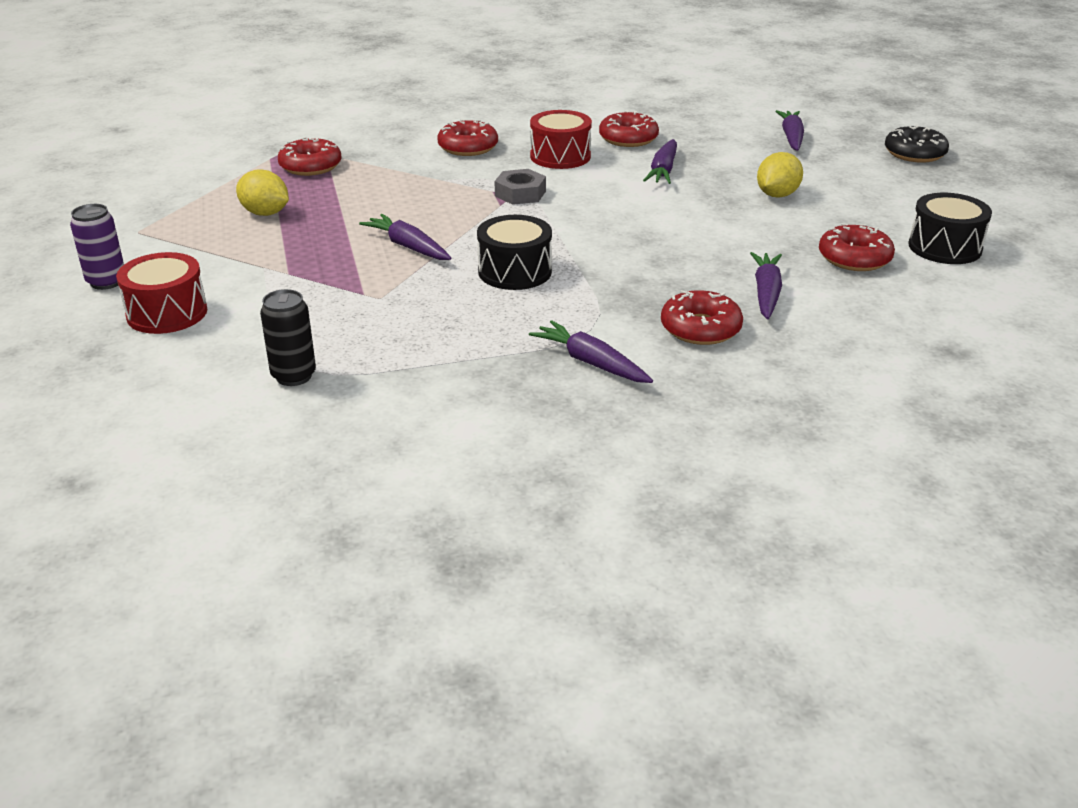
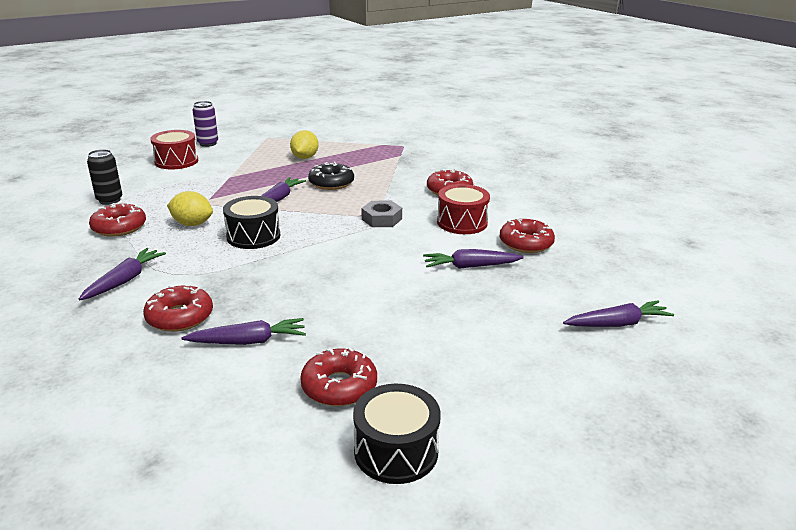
camera: 70 degrees right, 5 degrees down
red donut [278,136,342,176] -> red donut moved to [89,202,146,237]
yellow lemon [757,152,803,198] -> yellow lemon moved to [167,191,213,226]
black donut [885,125,949,163] -> black donut moved to [308,162,354,190]

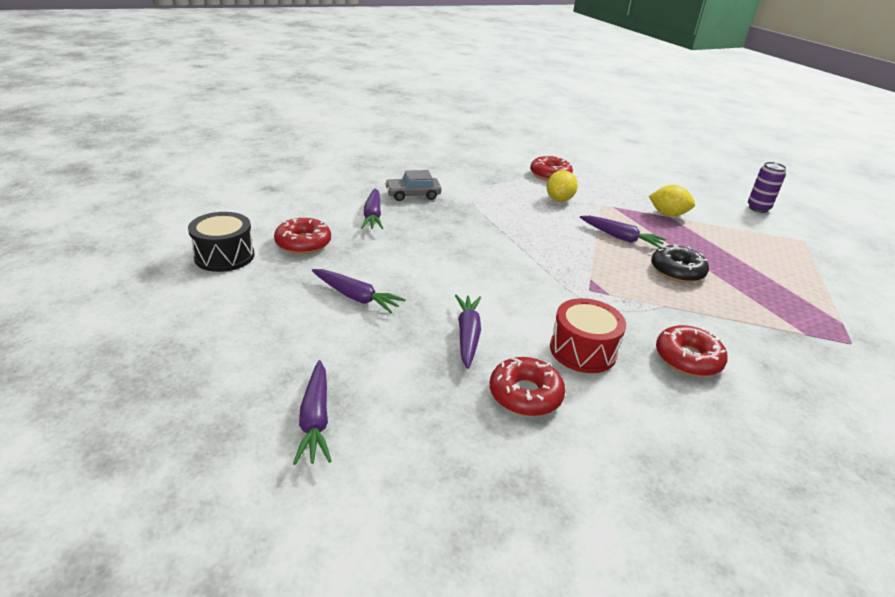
camera: 95 degrees right, 5 degrees up
purple carrot [79,248,166,300] -> purple carrot moved to [312,269,406,313]
black can [87,149,122,205] -> none
red donut [143,284,213,332] -> grey car [385,170,442,201]
red drum [150,130,198,169] -> none
black drum [223,196,280,249] -> none
yellow lemon [290,130,319,159] -> yellow lemon moved to [649,185,695,216]
grey nut [362,201,402,227] -> none

